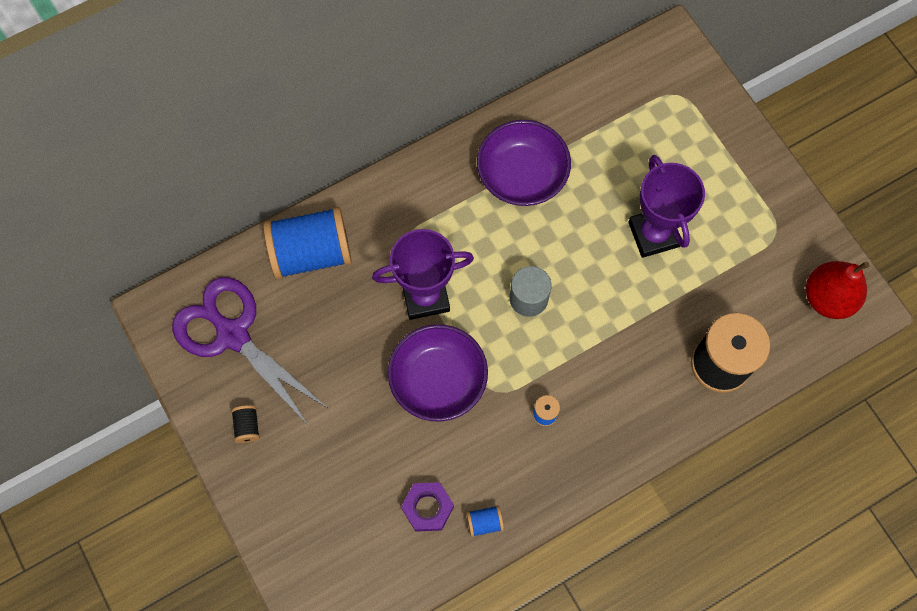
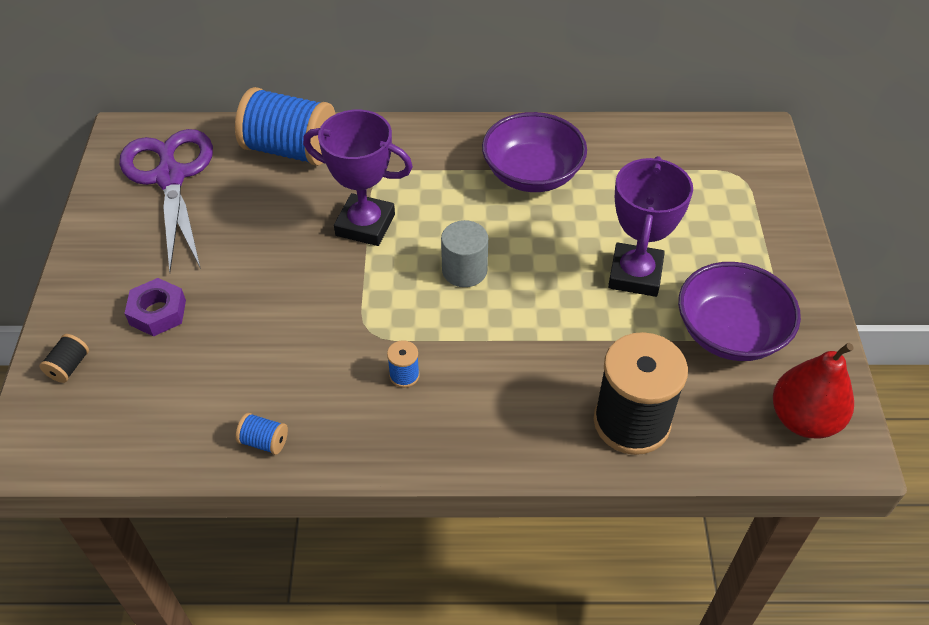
camera: 30 degrees right, 20 degrees down
black spool [231,405,260,443] -> black spool moved to [39,334,89,383]
purple bowl [388,324,488,422] -> purple bowl moved to [678,262,801,361]
purple nut [401,482,454,532] -> purple nut moved to [124,278,186,337]

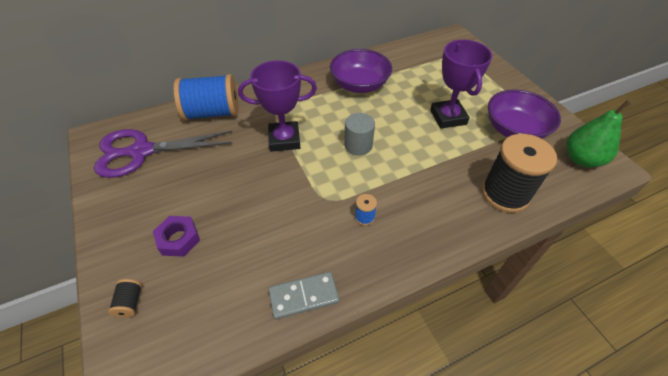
camera: 25 degrees left, 0 degrees up
purple scissors [120,129,213,272] -> purple scissors turned 60 degrees counterclockwise [94,129,232,178]
blue spool [236,413,288,455] -> grey domino [269,272,339,319]
red pear [773,343,854,438] -> green pear [566,100,631,168]

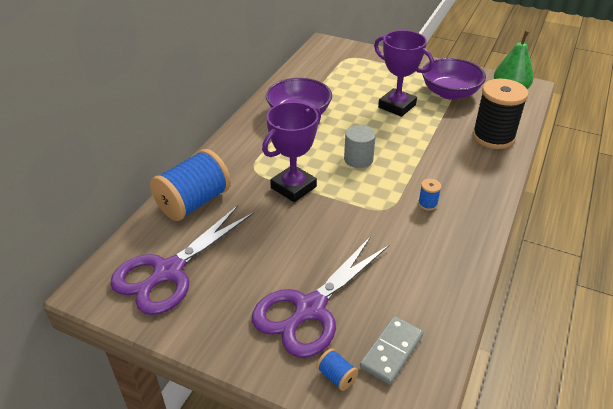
camera: 40 degrees left, 10 degrees down
black spool [108,279,142,318] -> blue spool [316,349,358,391]
purple nut [153,216,200,257] -> purple scissors [252,236,390,358]
grey domino [269,272,339,319] -> grey domino moved to [360,316,424,384]

